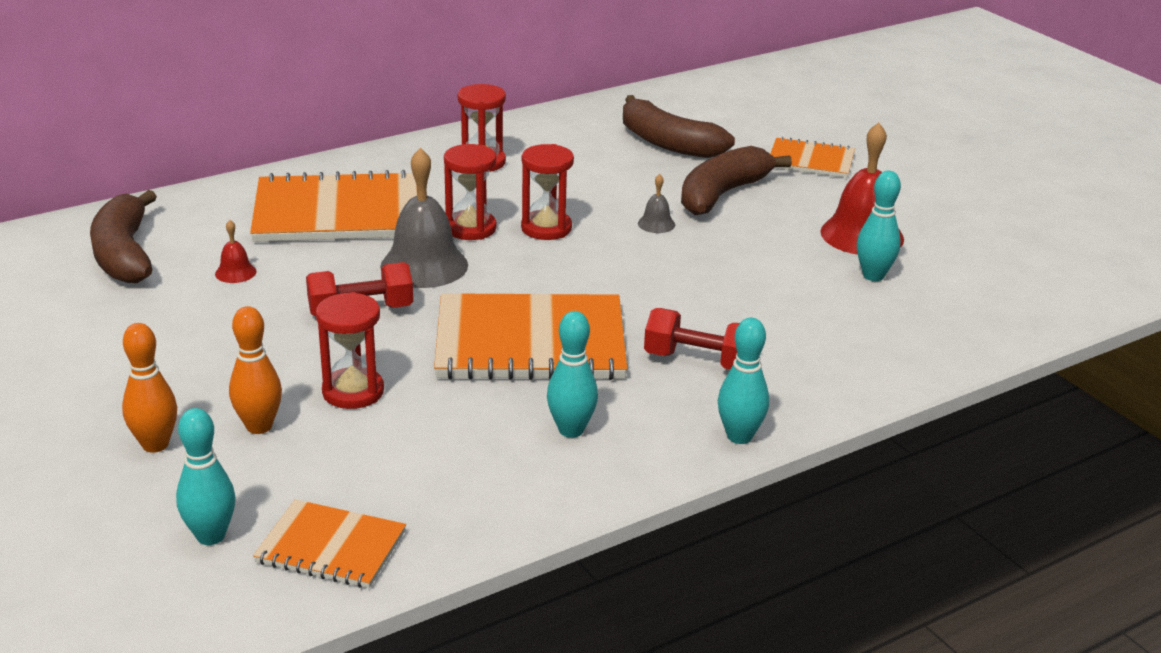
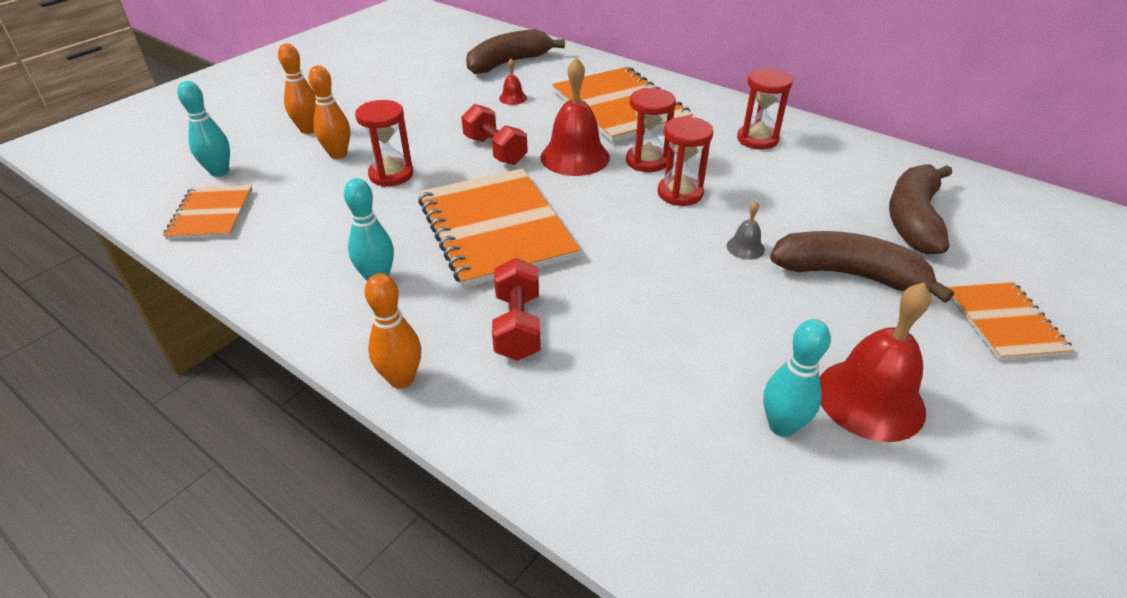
camera: 70 degrees right, 10 degrees up
grey bell [380,148,468,288] -> red bell [540,57,610,176]
turquoise bowling pin [718,318,769,444] -> orange bowling pin [365,273,421,389]

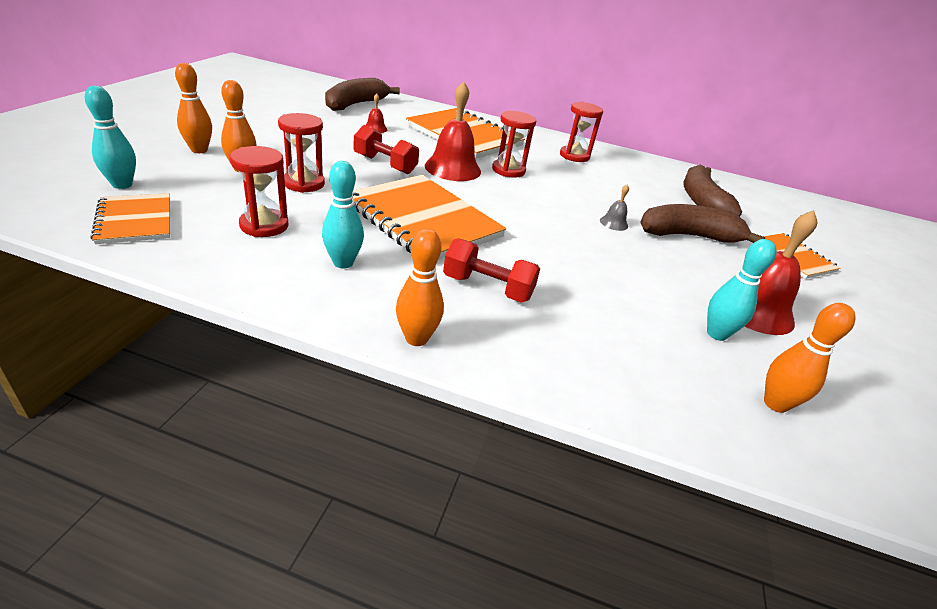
camera: 25 degrees left, 5 degrees down
red dumbbell [492,258,541,361] -> red dumbbell turned 45 degrees counterclockwise [443,238,540,302]
red hourglass [658,117,714,206] -> red hourglass moved to [230,146,289,237]
none -> orange bowling pin [764,303,856,413]

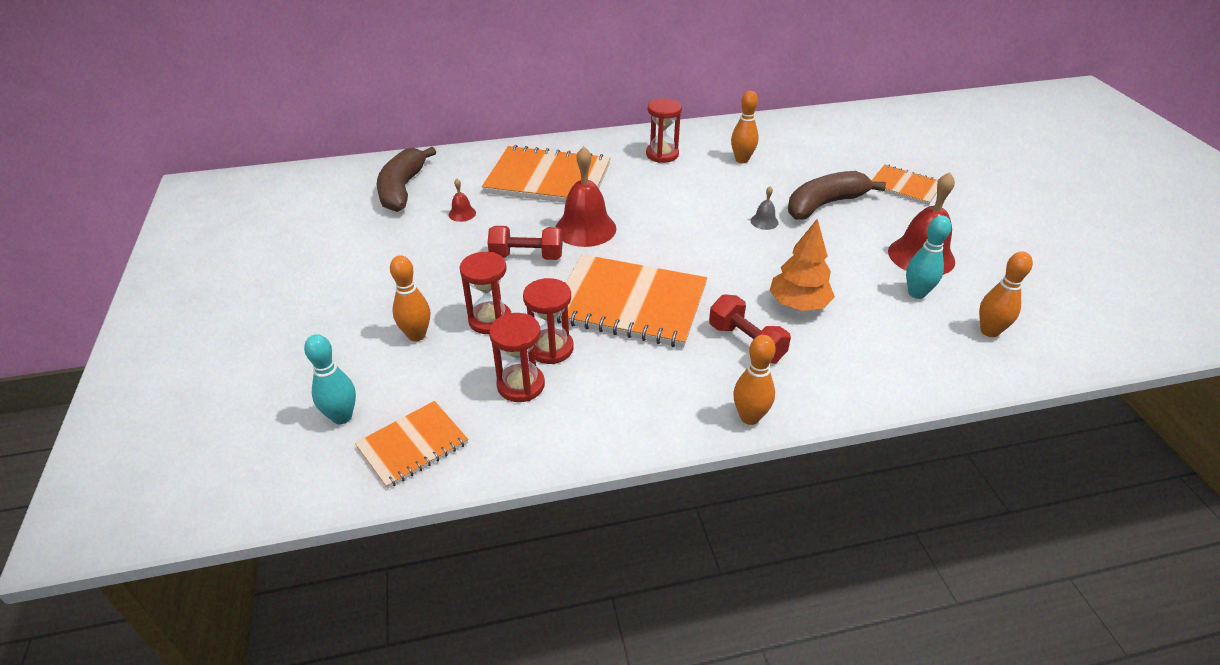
camera: 25 degrees left, 5 degrees up
orange notebook [90,193,170,244] -> orange notebook turned 75 degrees counterclockwise [355,401,468,489]
orange bowling pin [175,63,212,153] -> orange bowling pin moved to [731,91,759,163]
turquoise bowling pin [322,161,364,268] -> none
red dumbbell [443,238,540,302] -> red dumbbell turned 60 degrees clockwise [709,294,791,364]
red hourglass [492,111,536,178] -> red hourglass moved to [523,278,574,364]
brown banana [684,164,742,217] -> none
none -> orange tree [769,219,835,311]

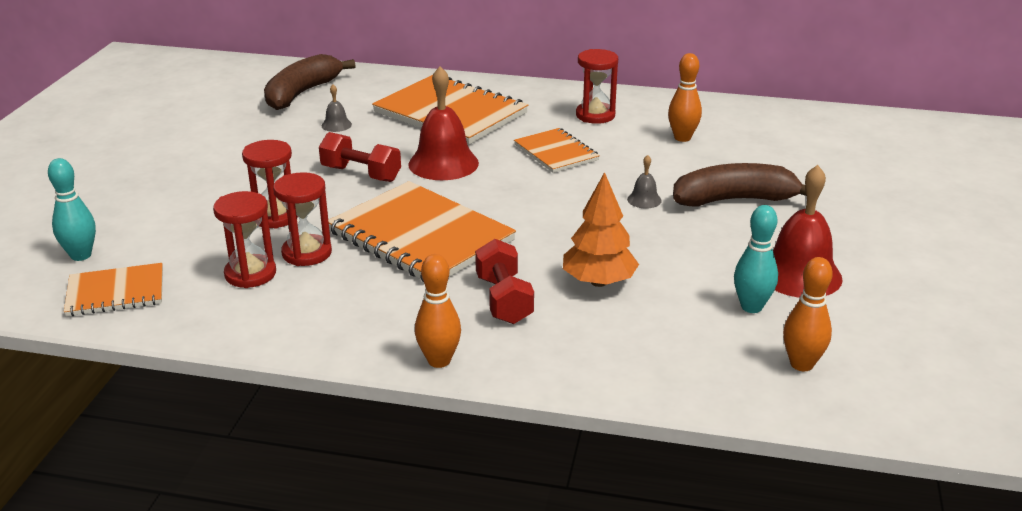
camera: 25 degrees right, 10 degrees down
orange bowling pin [390,255,430,341] -> none
red bell [448,179,476,222] -> grey bell [322,84,352,132]
orange notebook [871,164,939,205] -> orange notebook moved to [514,128,600,173]

